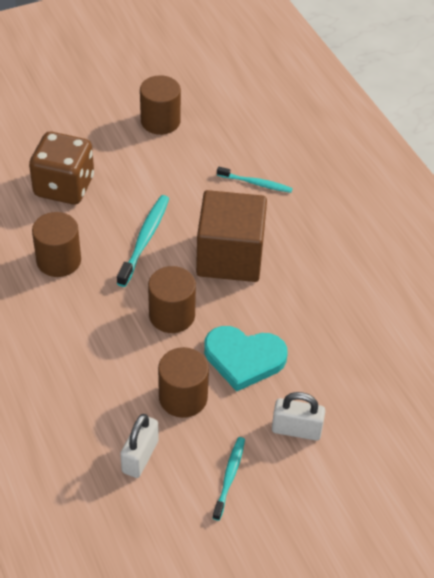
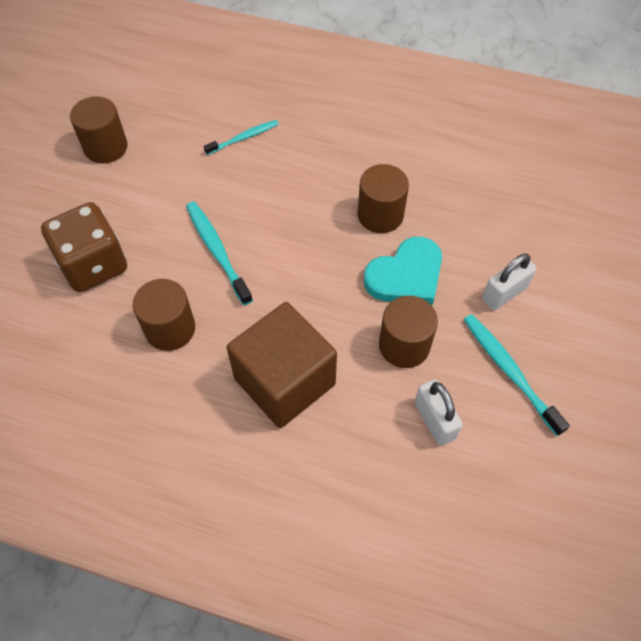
camera: 45 degrees left, 10 degrees up
brown cylinder [148,266,196,333] -> brown cylinder moved to [358,164,409,233]
brown cube [196,190,267,282] -> brown cube moved to [226,302,337,428]
turquoise toothbrush [213,437,245,521] -> turquoise toothbrush [464,314,570,436], size x1.52

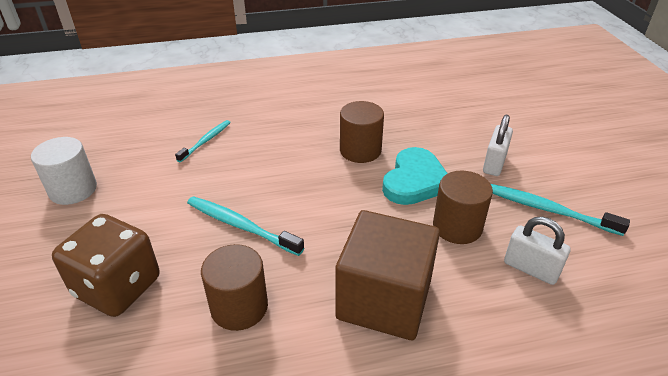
camera: 30 degrees left, 20 degrees down
brown cylinder [70,96,127,164] -> white cylinder [31,137,97,205]

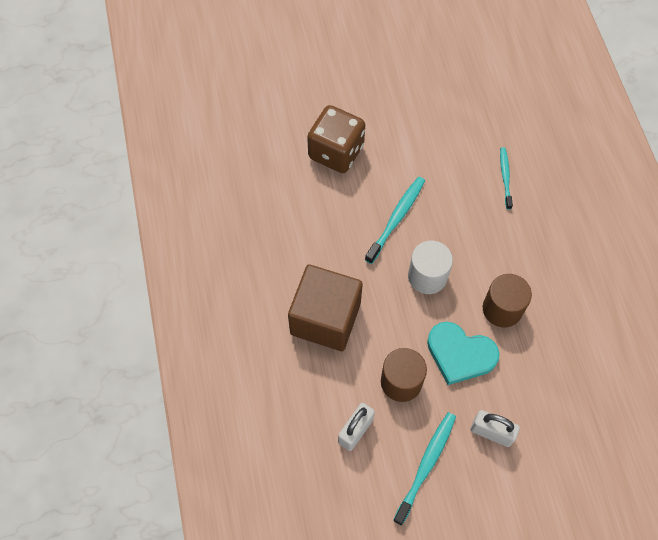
camera: 90 degrees right, 25 degrees up
white cylinder [31,137,97,205] -> white cylinder moved to [408,241,453,294]
turquoise toothbrush [175,120,231,162] -> turquoise toothbrush turned 120 degrees counterclockwise [500,147,513,210]
brown cylinder [201,244,268,331] -> none

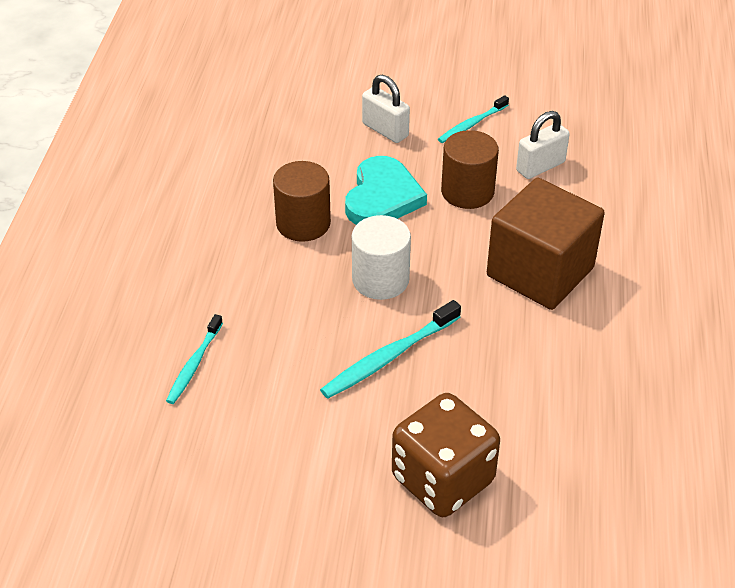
camera: 160 degrees left, 20 degrees down
turquoise toothbrush [393,412,456,526] -> turquoise toothbrush [438,95,509,143], size x0.66
turquoise heart [427,322,500,385] -> turquoise heart turned 60 degrees clockwise [345,156,427,225]

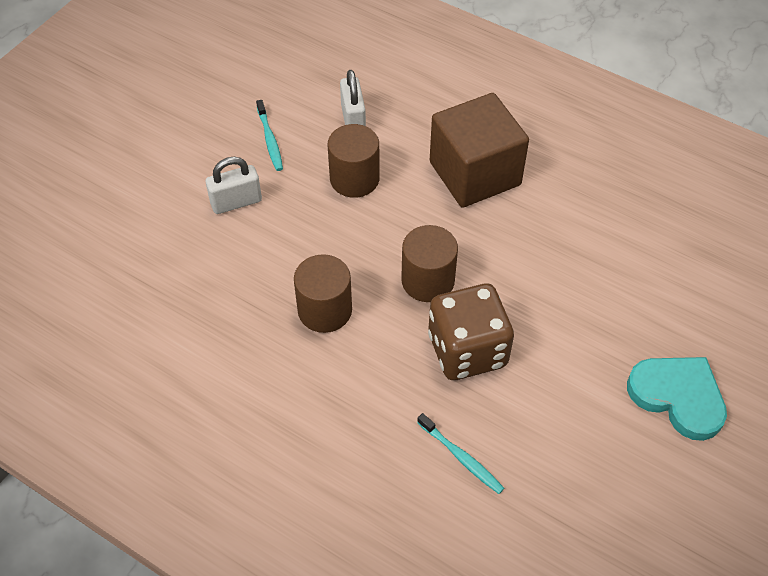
camera: 65 degrees left, 10 degrees up
turquoise toothbrush [320,300,461,399] -> none
turquoise heart [345,156,427,225] -> turquoise heart moved to [627,357,727,441]
white cylinder [352,215,411,300] -> brown cylinder [401,225,458,302]
brown dice [392,393,500,517] -> brown dice moved to [428,284,514,380]

